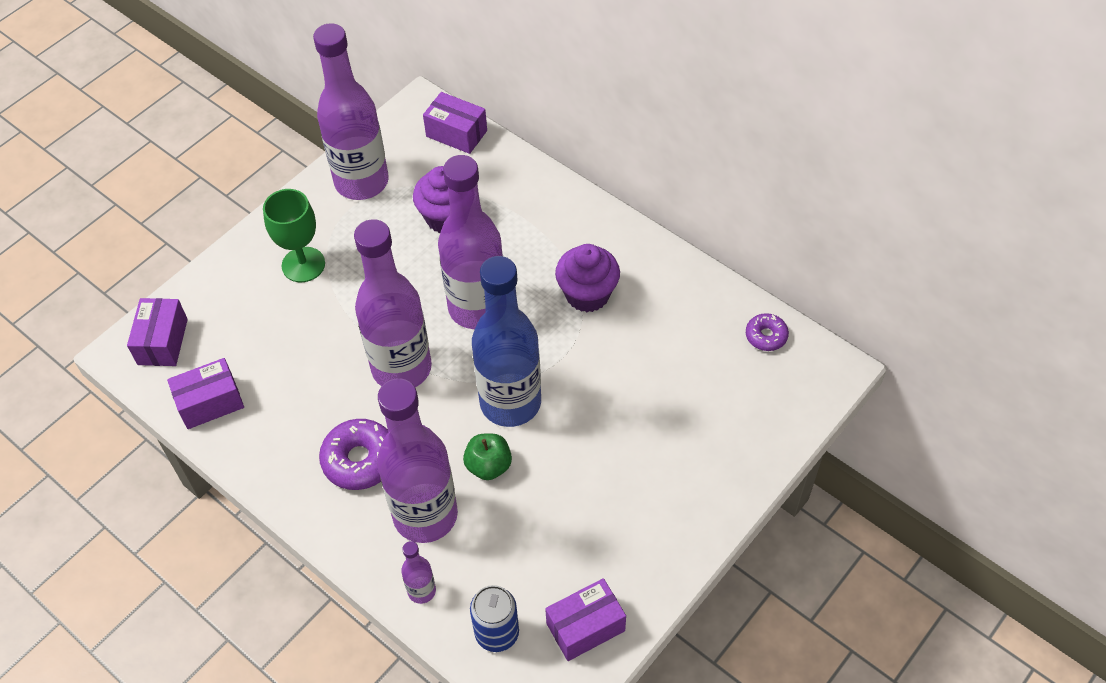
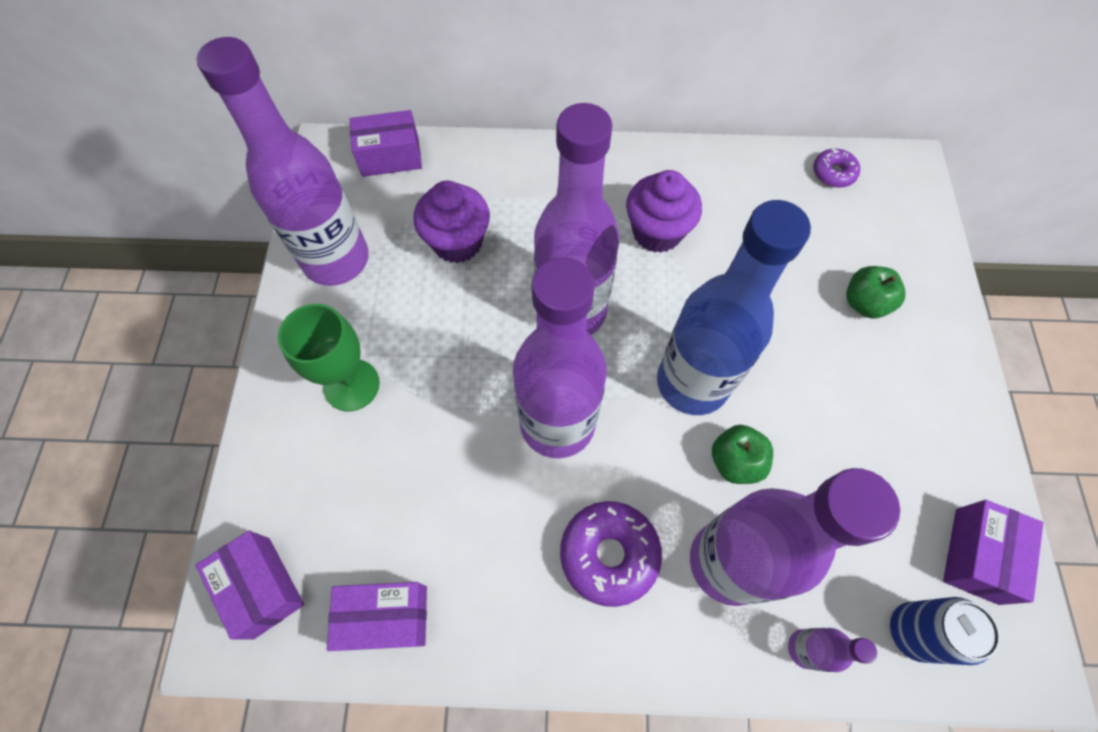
camera: 40 degrees left, 10 degrees up
purple box [167,358,244,429] -> purple box turned 60 degrees clockwise [327,582,427,651]
none -> green apple [846,266,906,318]

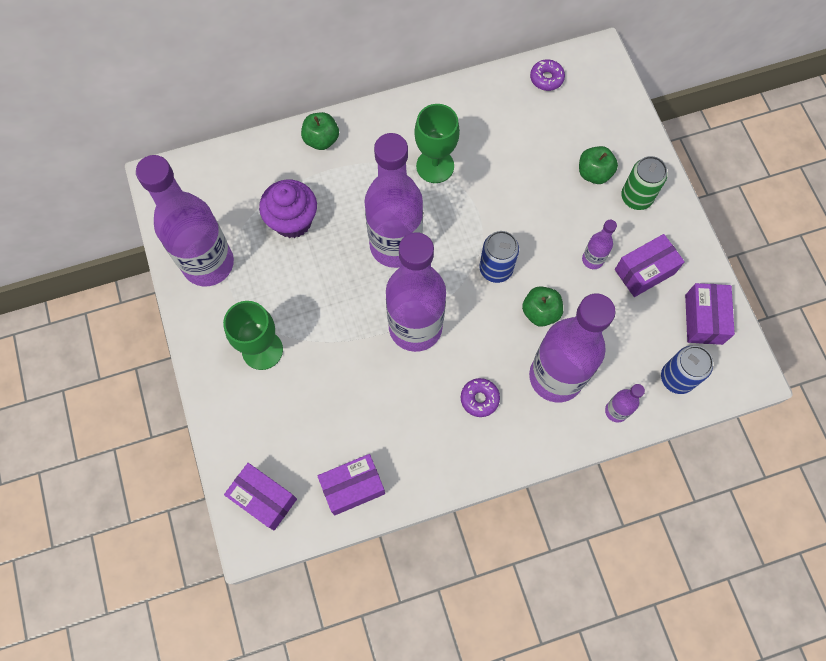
camera: 20 degrees left, 5 degrees up
purple box [349,110,422,177] -> purple box moved to [615,234,685,297]
purple donut [560,501,662,607] -> purple donut [461,378,500,417], size x0.58
purple cupcake [626,170,702,253] -> green goblet [414,104,460,183]
blue bottle [657,200,811,415] -> blue can [480,231,519,283]
none -> green apple [301,112,339,150]
none -> purple bottle [582,220,617,269]
none -> green can [621,156,667,210]

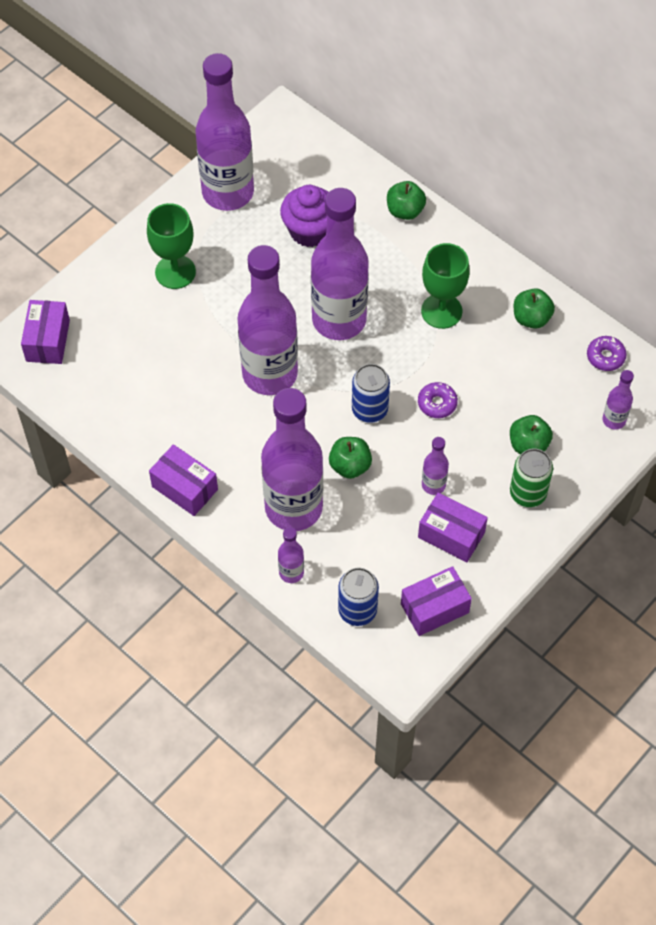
camera: 60 degrees right, 10 degrees down
purple box [318,454,385,515] -> purple box moved to [149,444,218,516]
purple donut [461,378,500,417] -> purple donut moved to [418,382,458,418]
none -> green apple [514,288,555,329]
none -> purple bottle [602,370,634,430]

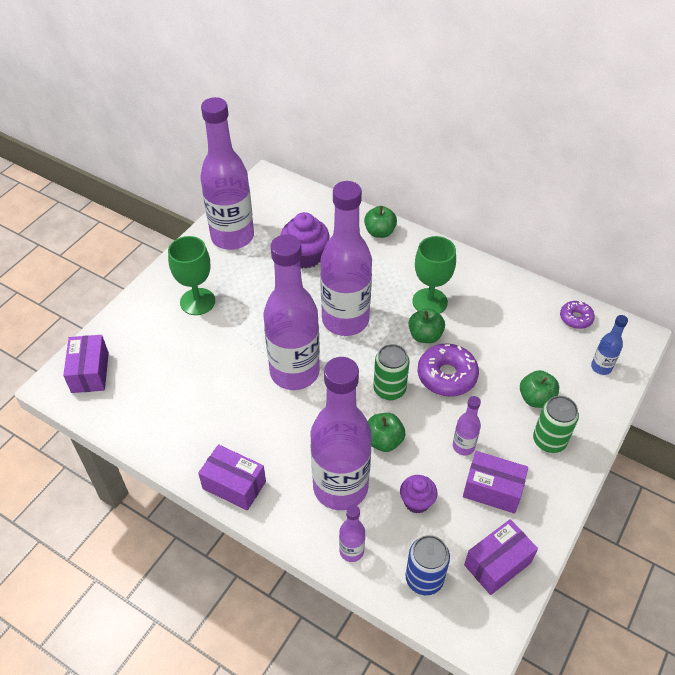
camera: 10 degrees left, 10 degrees down
blue can [352,364,390,423] -> green can [373,344,410,400]
purple donut [418,382,458,418] -> purple donut [418,343,479,397], size x1.71
green apple [514,288,555,329] -> green apple moved to [409,308,445,343]
purple bottle [602,370,634,430] -> blue bottle [591,315,628,375]
none -> purple cupcake [400,475,438,514]

